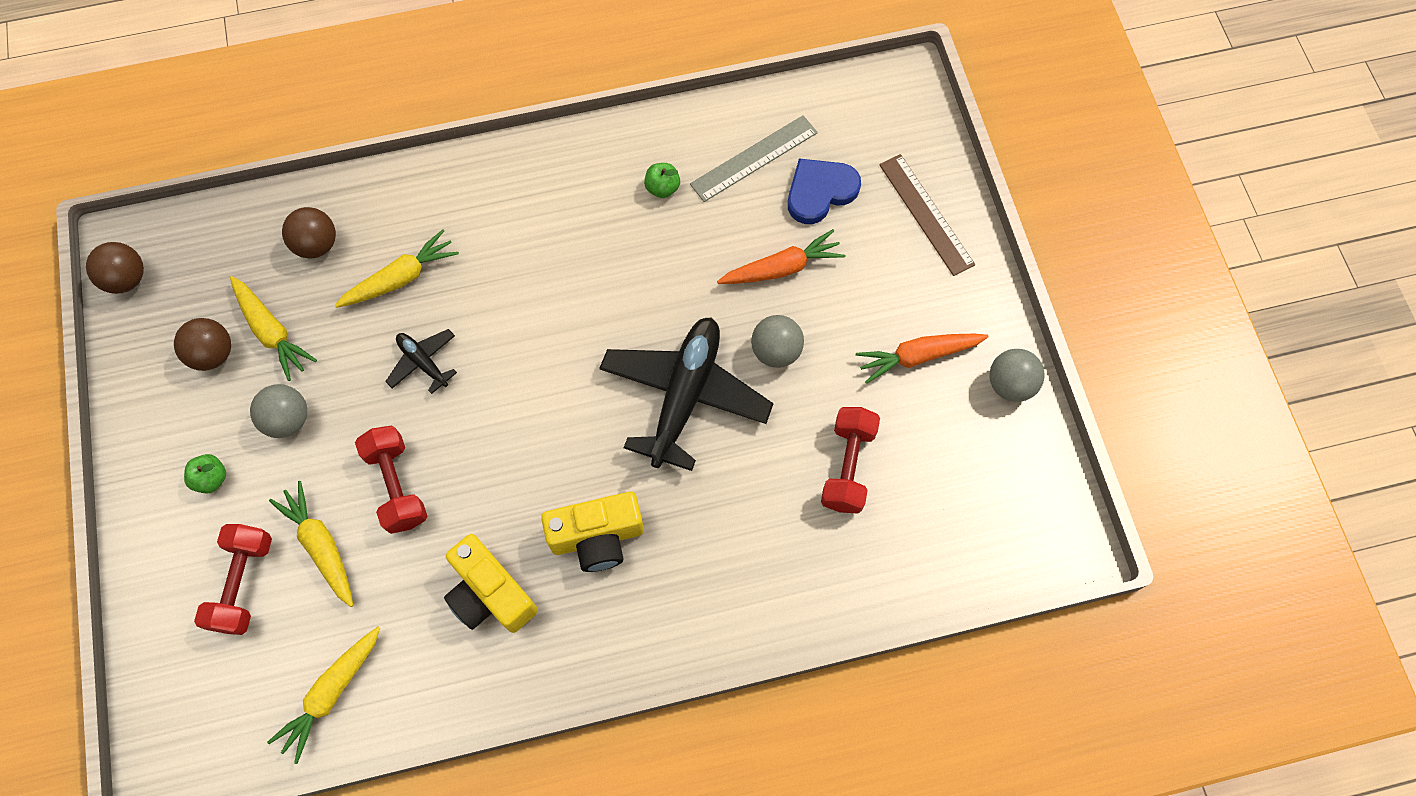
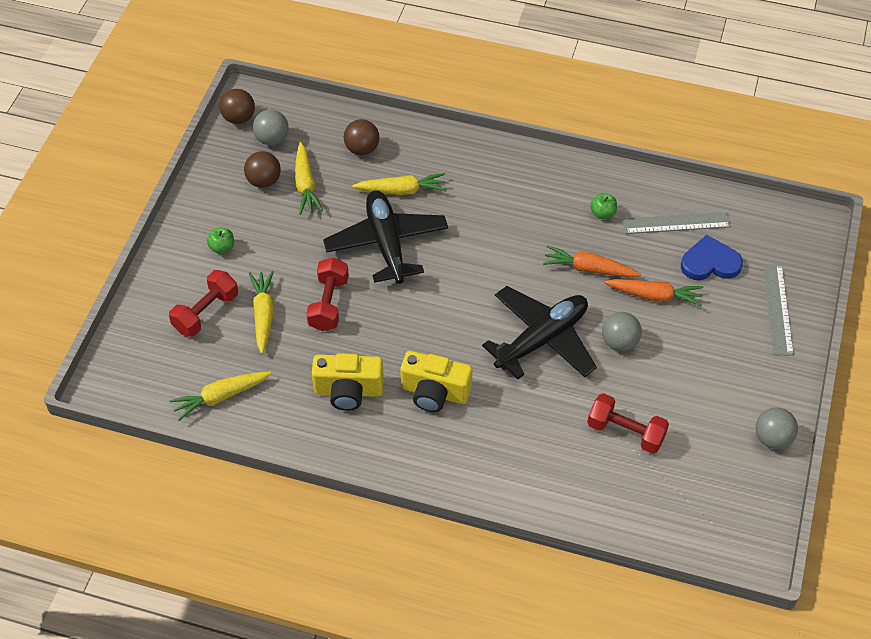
camera: 30 degrees right, 15 degrees down
grey ball [250,384,307,438] -> grey ball moved to [253,109,289,145]
black plane [385,329,457,394] -> black plane [323,190,448,284], size x2.13
yellow camera [444,534,538,633] -> yellow camera turned 75 degrees counterclockwise [312,353,384,411]
red dumbbell [821,407,880,514] -> red dumbbell turned 75 degrees clockwise [587,393,669,454]
orange carrot [856,334,989,384] -> orange carrot moved to [543,245,641,278]
brown ruler [879,154,975,276] -> grey ruler [763,264,794,356]

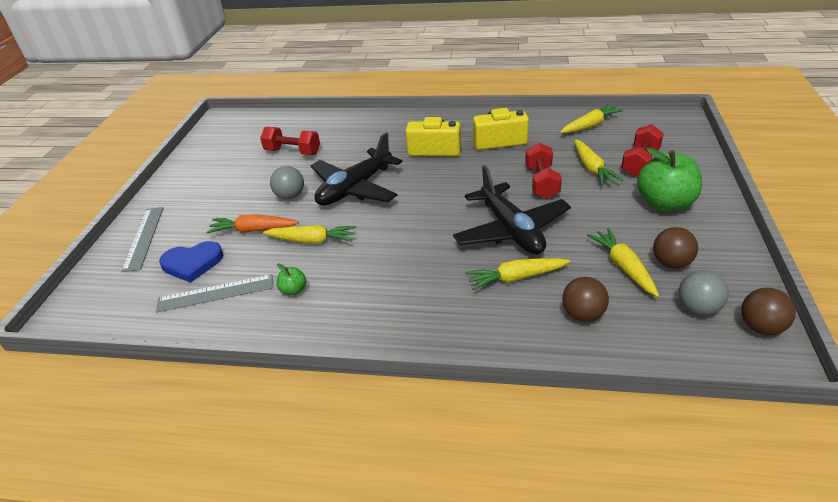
camera: 175 degrees right, 15 degrees down
green apple [207,228,234,254] -> green apple [637,147,702,211], size x2.25
orange carrot [543,245,641,278] -> yellow carrot [263,225,356,244]
grey ball [755,407,798,449] -> none

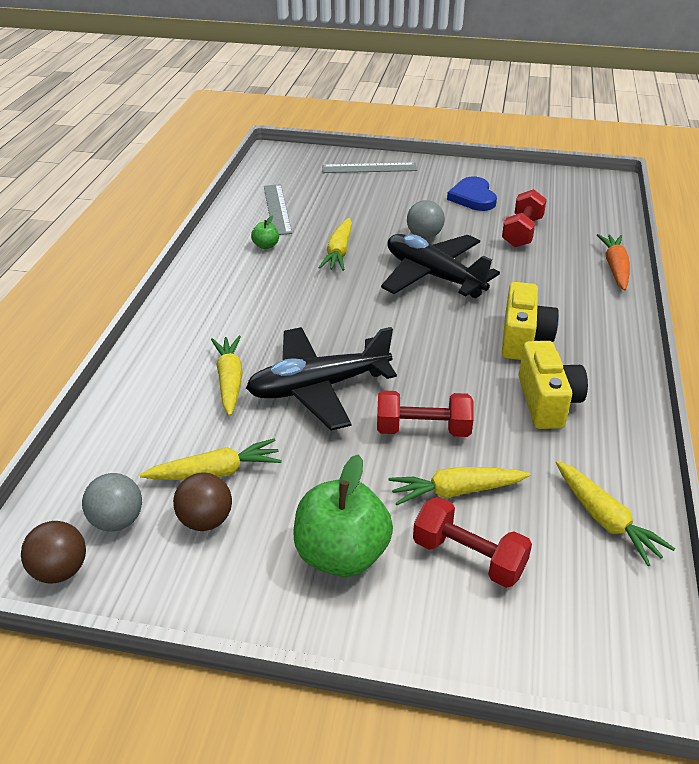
camera: 90 degrees right, 0 degrees up
blue heart [159,241,223,283] -> blue heart moved to [447,177,497,211]
orange carrot [206,214,299,233] -> orange carrot moved to [597,234,629,290]
brown ball [562,277,609,322] -> none

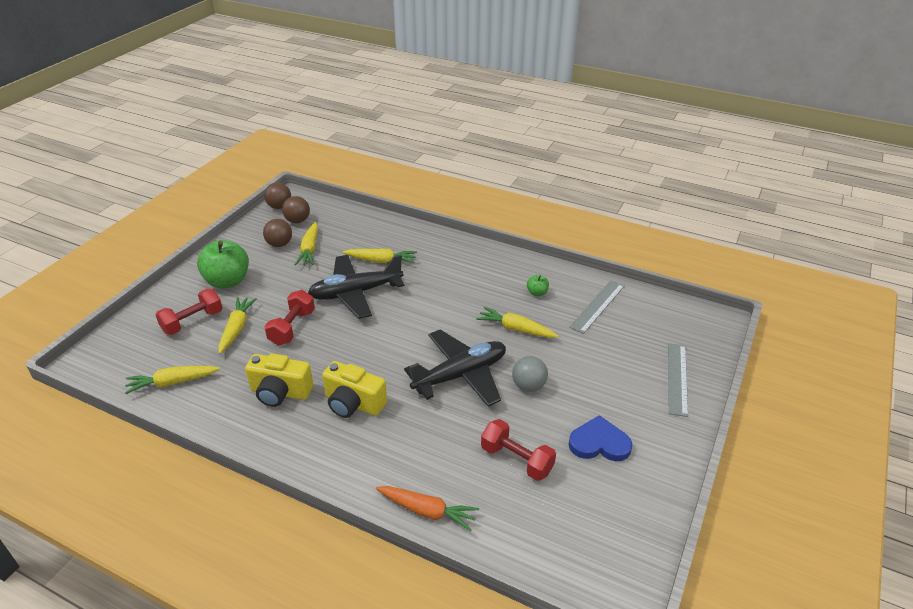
camera: 105 degrees right, 0 degrees up
grey ball [82,473,142,532] -> brown ball [282,196,310,223]
black plane [246,327,397,430] -> black plane turned 105 degrees counterclockwise [308,254,404,319]
grey ruler [264,184,292,235] -> grey ruler turned 60 degrees counterclockwise [569,280,624,334]

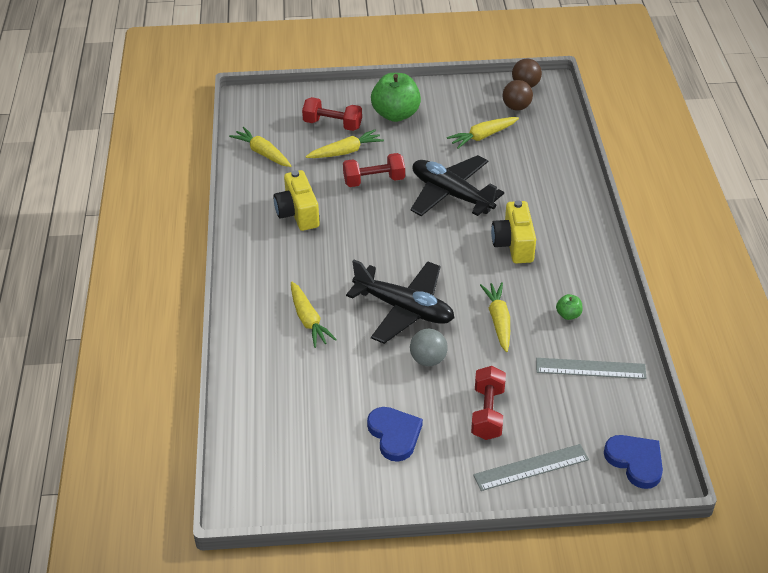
camera: 60 degrees right, 5 degrees up
brown ball [263,219,292,247] -> none
yellow camera [322,361,387,418] -> yellow camera moved to [491,200,536,263]
yellow carrot [342,249,417,263] -> yellow carrot moved to [291,282,337,348]
orange carrot [376,486,479,531] -> none
red dumbbell [481,419,556,481] -> red dumbbell moved to [471,366,506,440]
none -> blue heart [604,435,663,489]

